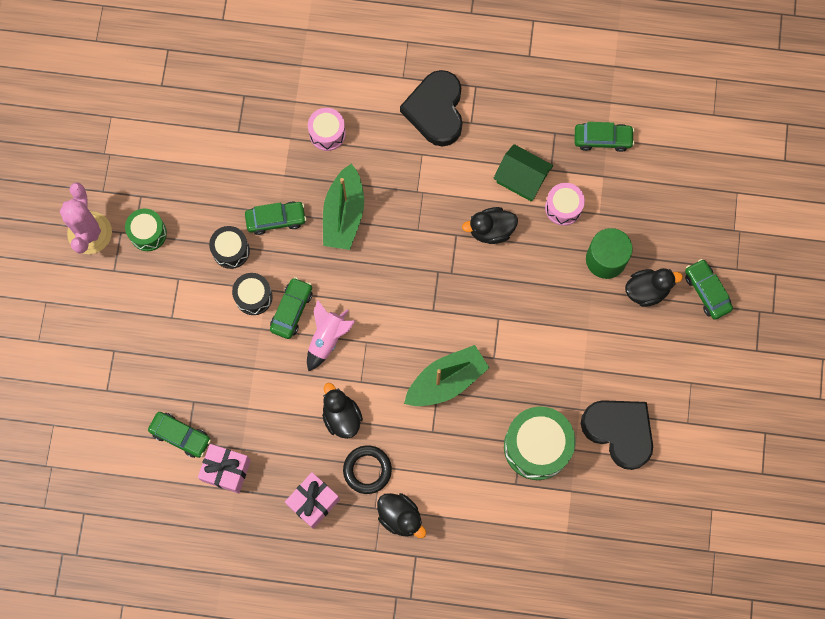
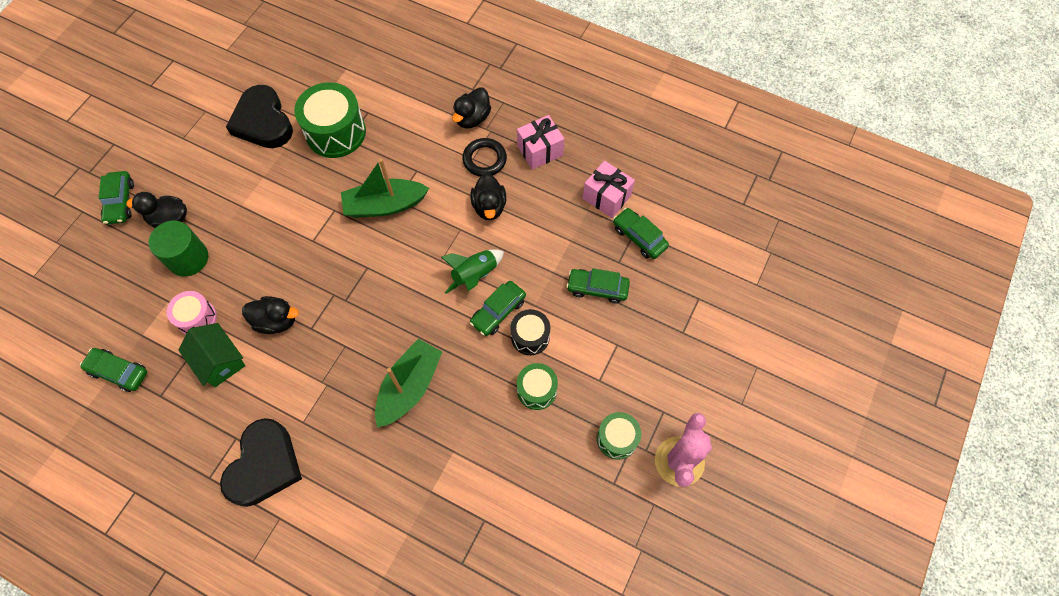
camera: 160 degrees left, 10 degrees down
black drum [209,226,250,269] -> green drum [517,363,558,410]
green car [245,201,306,235] -> green car moved to [566,269,630,303]
pink rocket [307,300,355,371] -> green rocket [441,249,504,294]
pink drum [308,108,346,151] -> none
black duck [377,493,426,538] -> black duck turned 120 degrees counterclockwise [452,87,491,128]

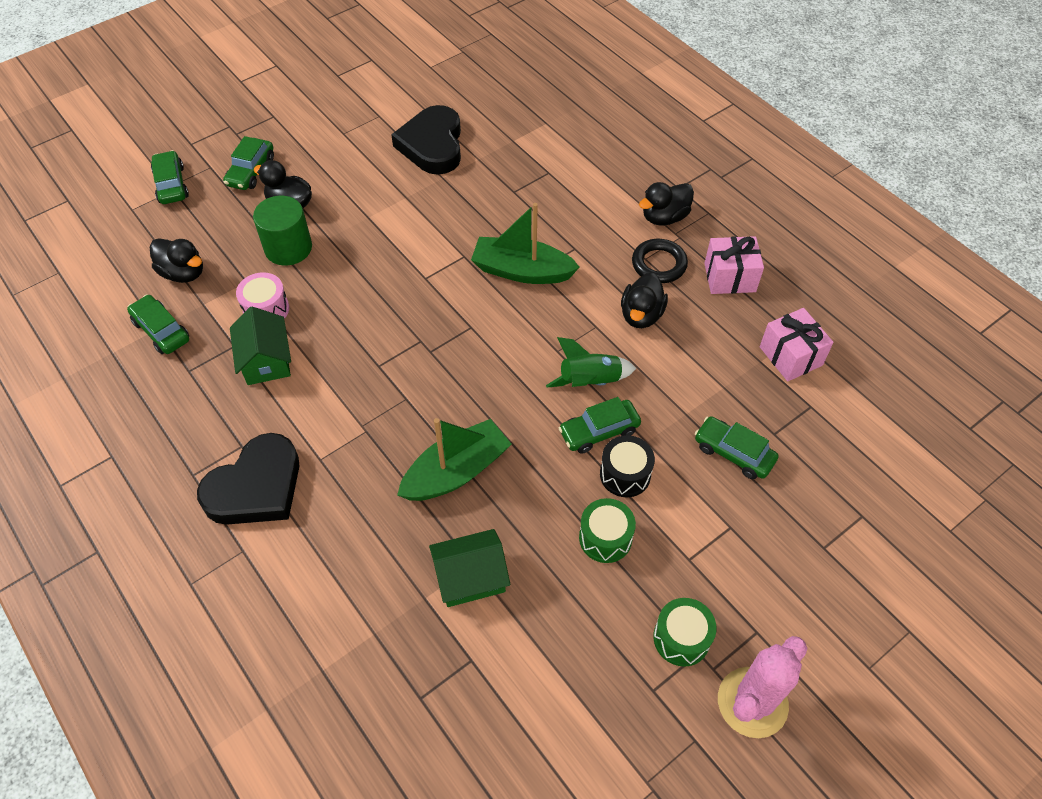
camera: 25 degrees right, 10 degrees down
black duck [242,296,299,334] -> black duck moved to [150,238,203,283]
green drum [294,82,366,158] -> none
green car [613,208,669,259] -> green car moved to [151,150,189,204]
none -> green house [429,529,510,607]

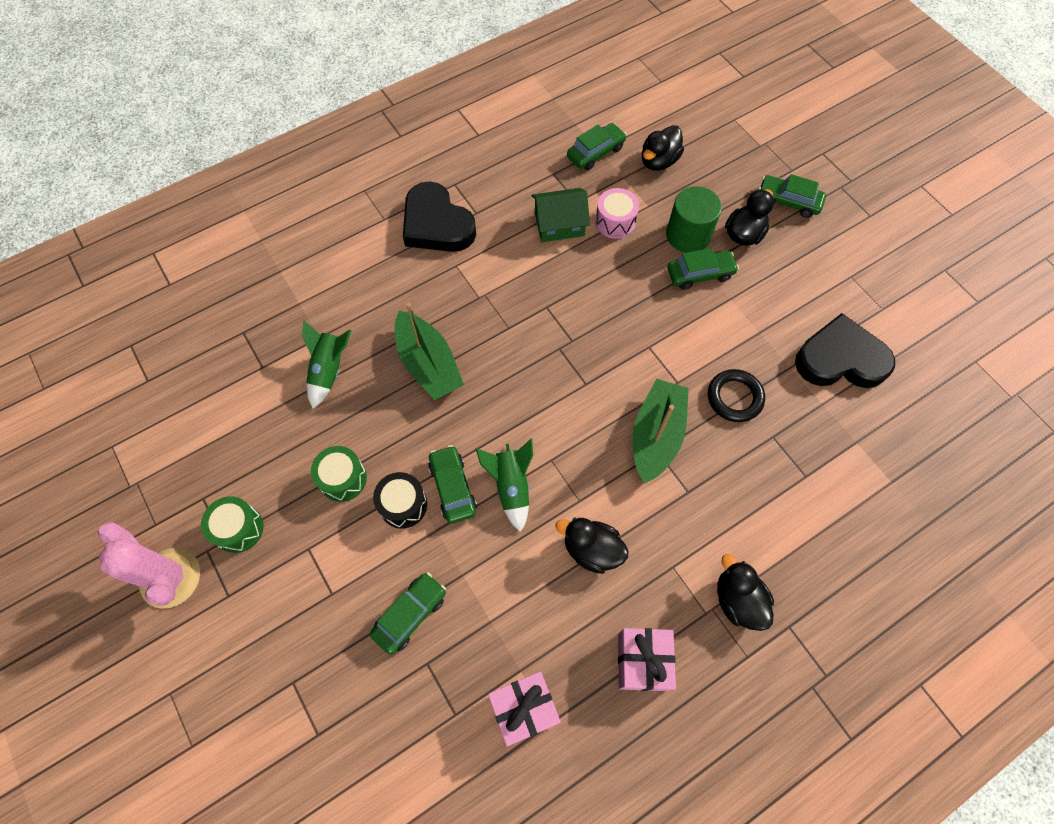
camera: 95 degrees right, 10 degrees up
green car [151,150,189,204] -> green car moved to [668,248,739,290]
green house [429,529,510,607] -> green rocket [302,320,352,408]
black ring [632,239,688,283] -> black ring moved to [708,369,765,422]

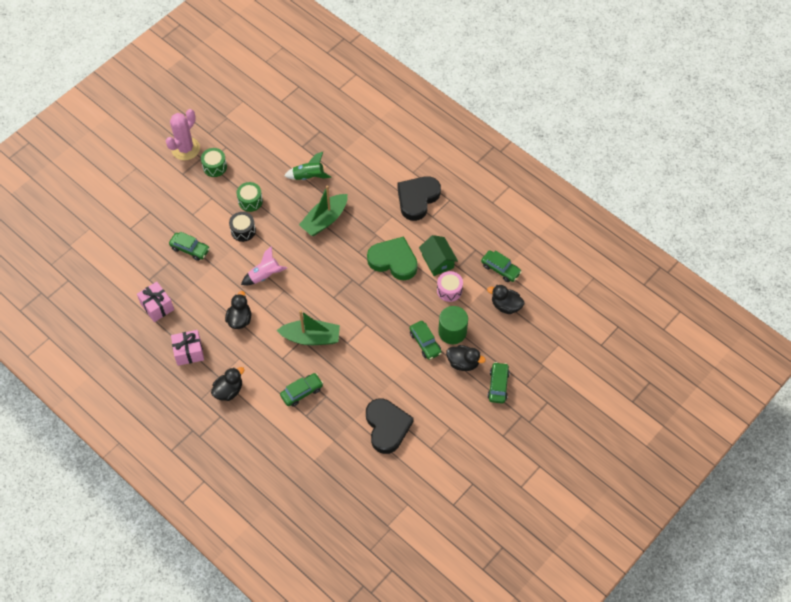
camera: 75 degrees right, 5 degrees down
green car [428,445,477,523] -> green car moved to [280,373,323,407]
green rocket [476,438,533,532] -> pink rocket [241,246,287,285]
black ring [708,369,765,422] -> none
none -> green heart [367,236,418,280]

